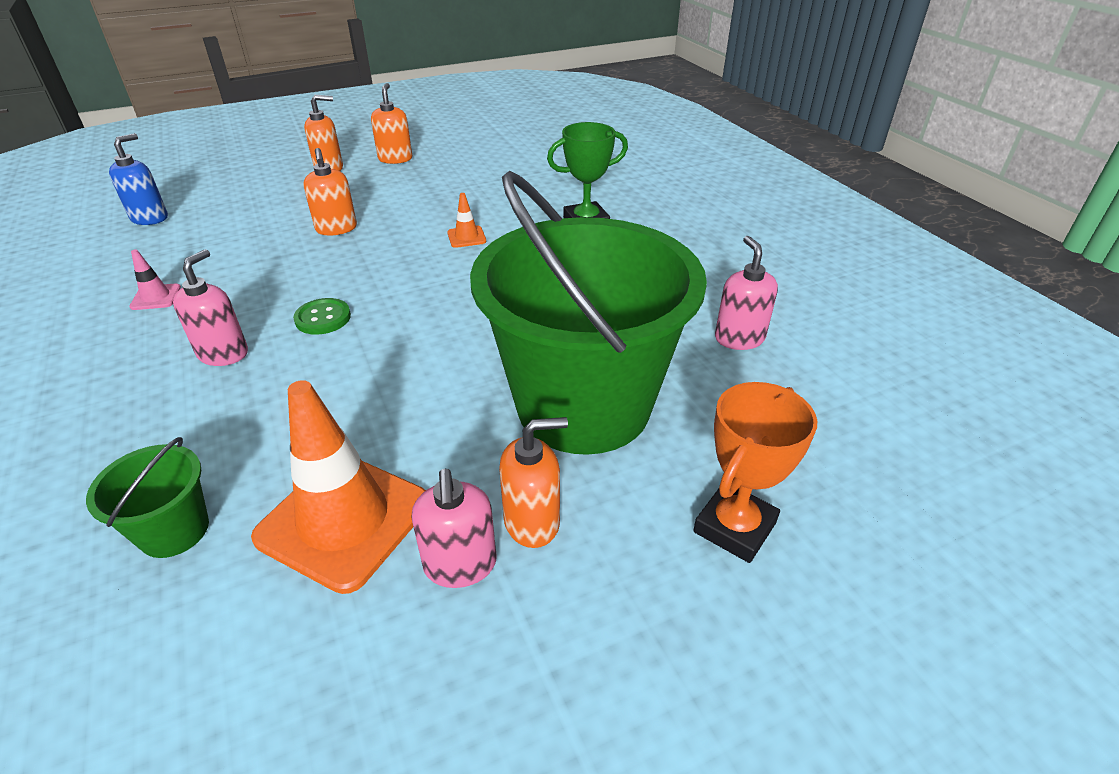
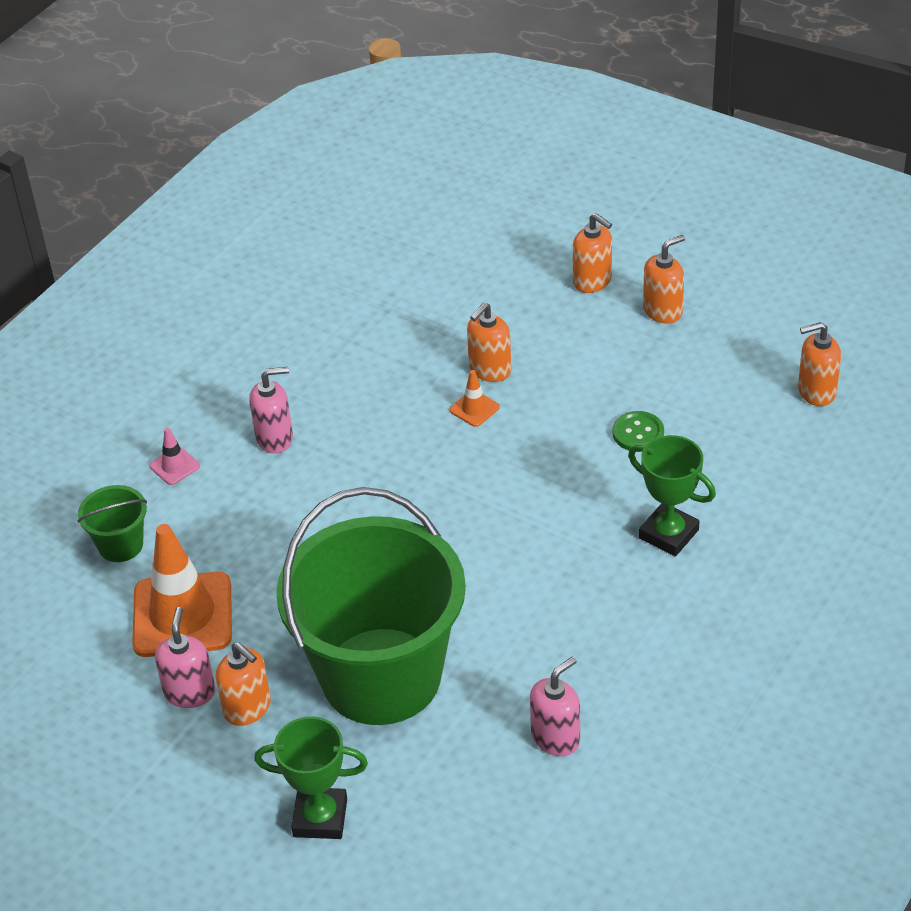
camera: 60 degrees right, 5 degrees up
blue soap dispenser [109,133,168,225] -> none
pink traffic cone [129,249,181,310] -> pink traffic cone moved to [149,428,200,485]
green button [293,298,351,335] -> green button moved to [613,411,664,452]
pink soap dispenser [411,469,496,588] -> pink soap dispenser turned 135 degrees clockwise [155,607,215,708]
orange traffic cone [447,193,486,248] -> orange traffic cone moved to [450,370,500,427]
orange trophy [693,382,817,563] -> green trophy [254,716,368,839]
none -> orange soap dispenser [798,322,841,406]

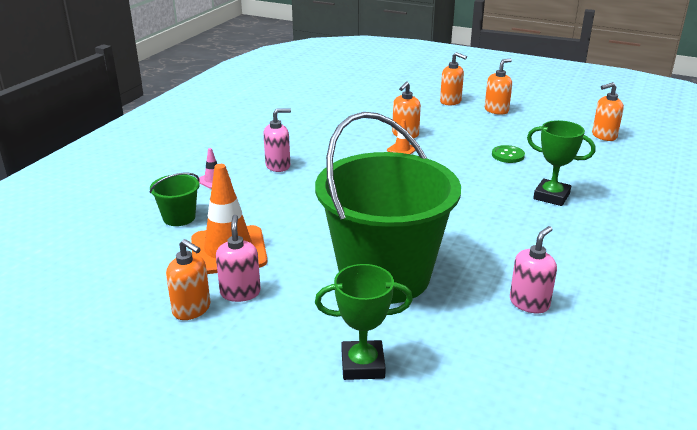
camera: 10 degrees left, 15 degrees down
orange soap dispenser [216,642,271,726] -> orange soap dispenser moved to [166,239,211,320]

